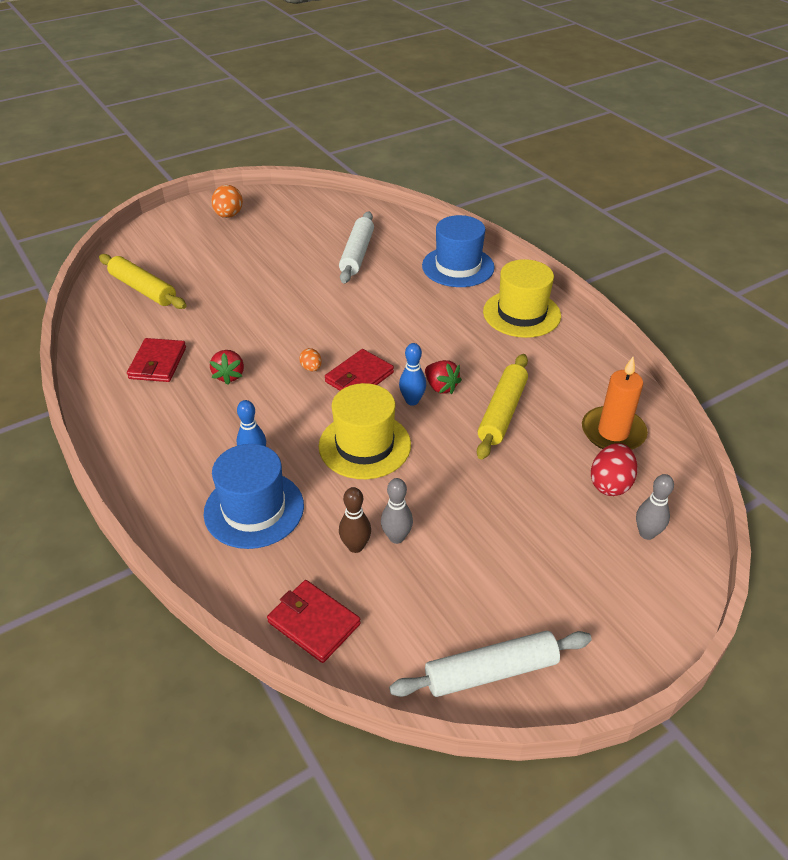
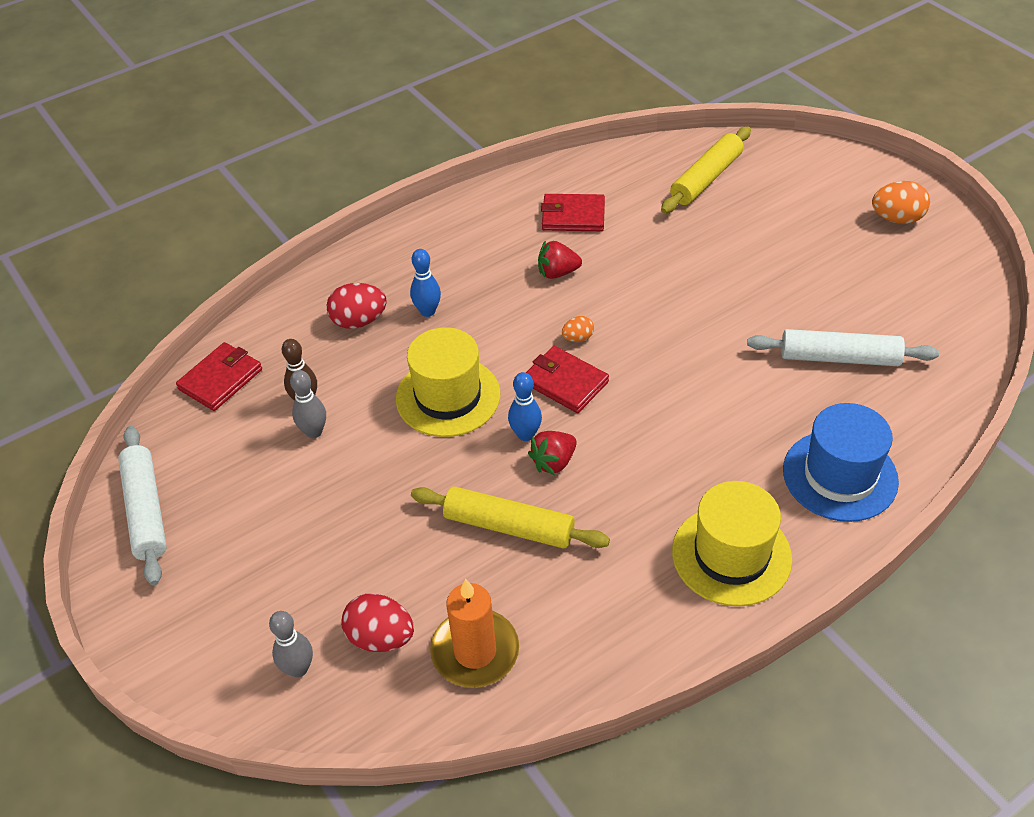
camera: 90 degrees right, 5 degrees up
blue hat [204,444,304,549] -> red egg [326,283,387,329]

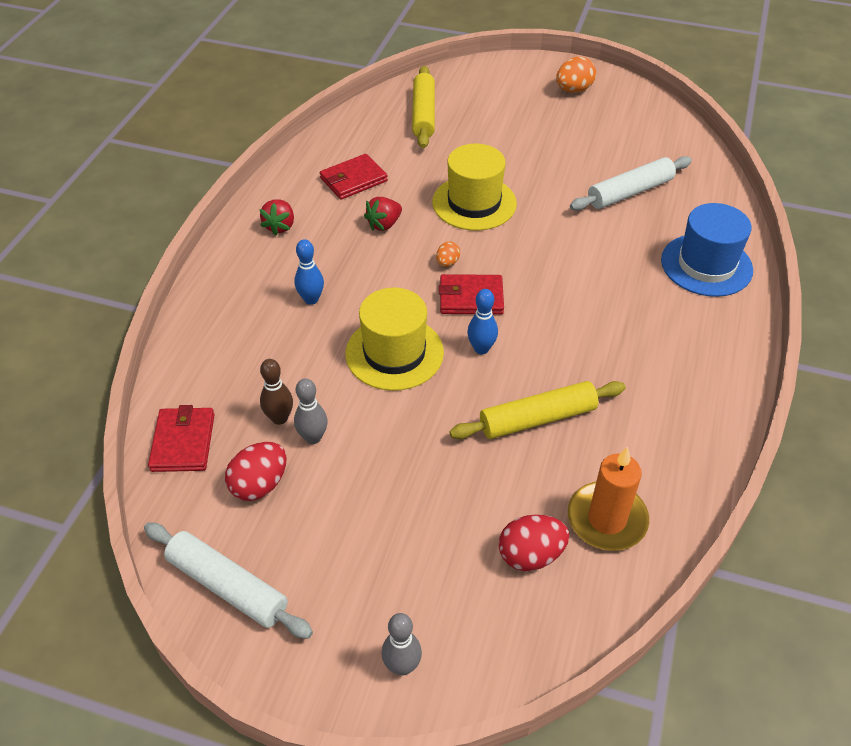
camera: 40 degrees left, 0 degrees up
grey bowling pin [269,611,313,678] -> grey bowling pin moved to [381,613,422,676]
red egg [326,283,387,329] -> red egg moved to [225,442,287,501]
red strawberry [528,431,577,475] -> red strawberry moved to [259,199,294,236]
yellow hat [672,481,792,606] -> yellow hat moved to [432,144,517,231]

